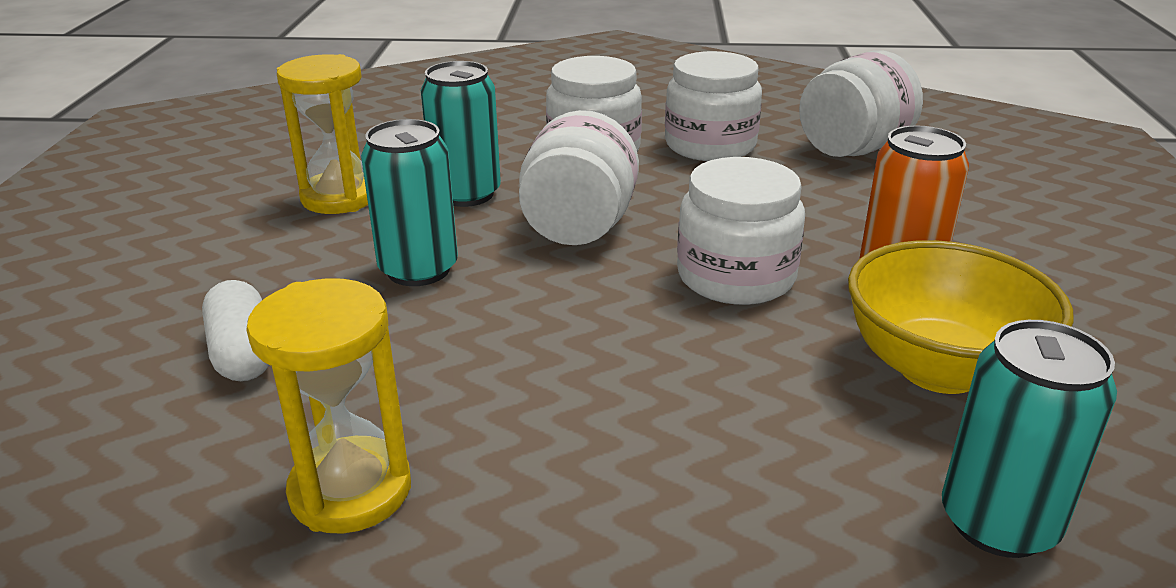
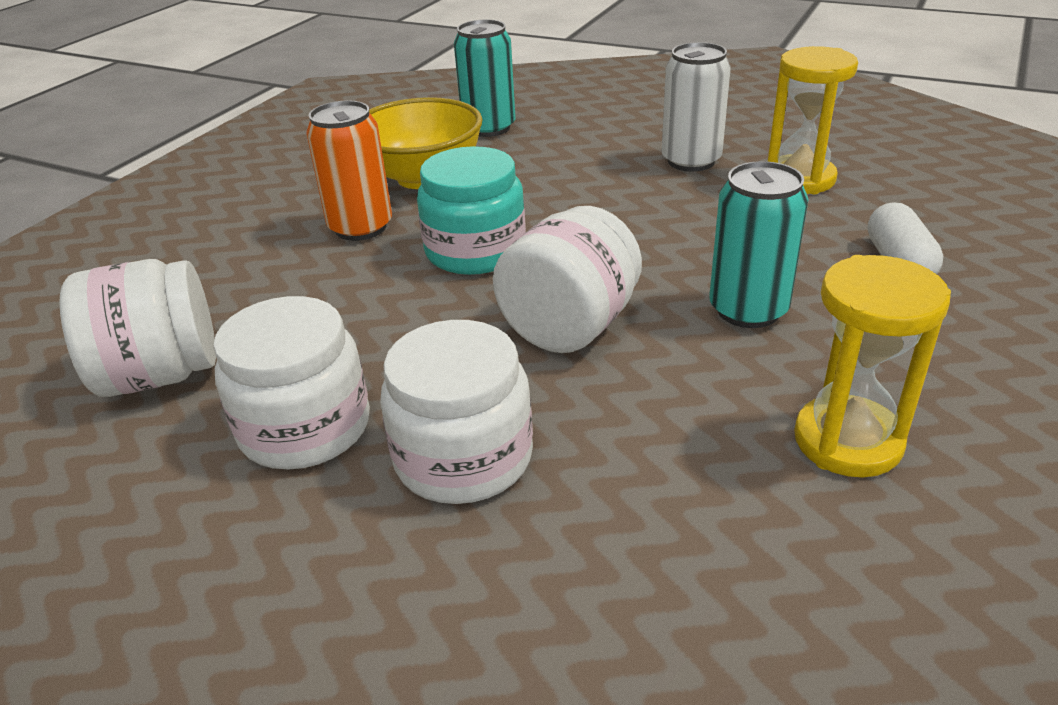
camera: 155 degrees left, 5 degrees up
turquoise can [421,61,501,207] -> none
white jar [677,157,805,305] -> turquoise jar [417,146,526,275]
none -> white can [662,42,731,172]

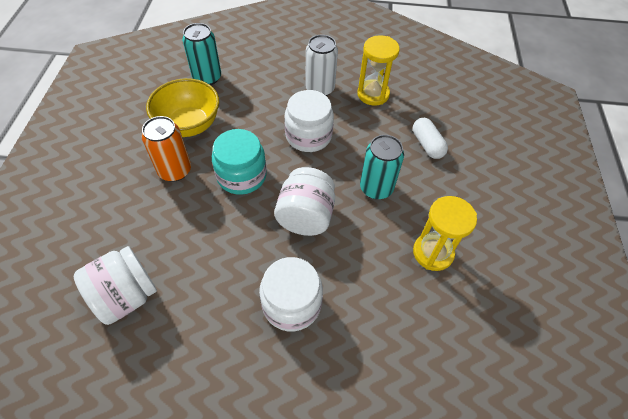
camera: 25 degrees left, 20 degrees up
white jar [213,296,370,469] -> white jar moved to [284,90,334,152]

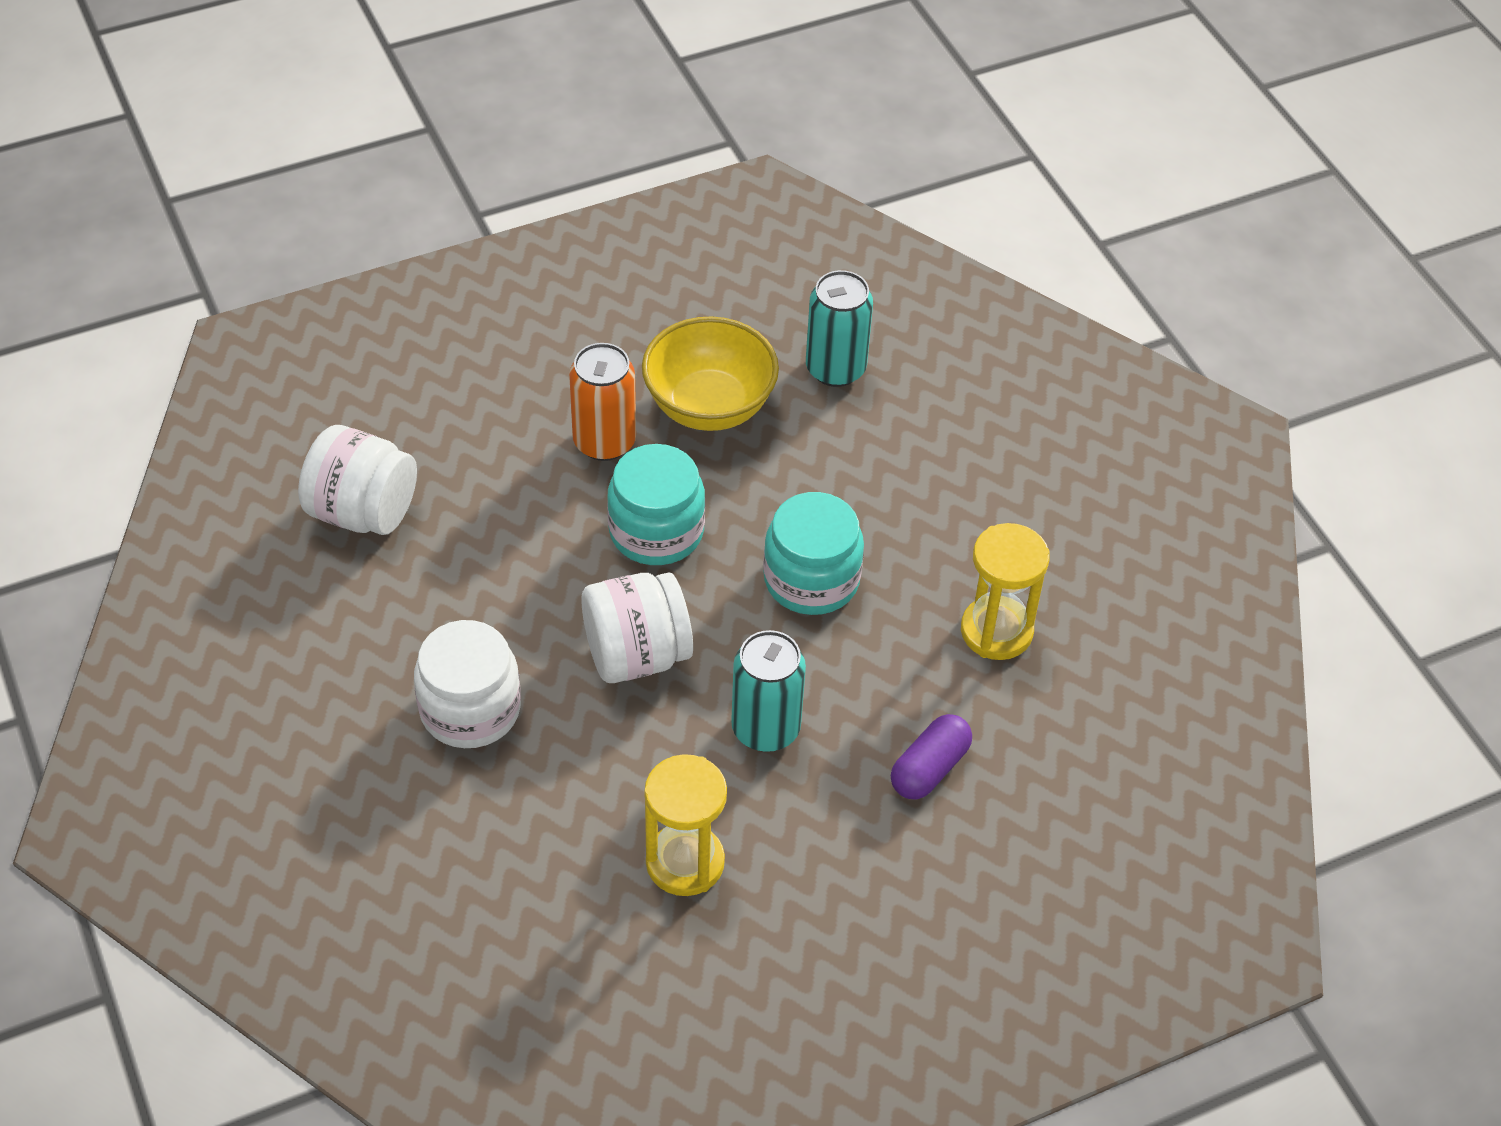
camera: 60 degrees right, 5 degrees down
white jar [284,90,334,152] -> turquoise jar [763,492,864,615]
white can [305,35,338,96] -> none
white capsule [413,118,448,159] -> purple capsule [891,714,972,799]

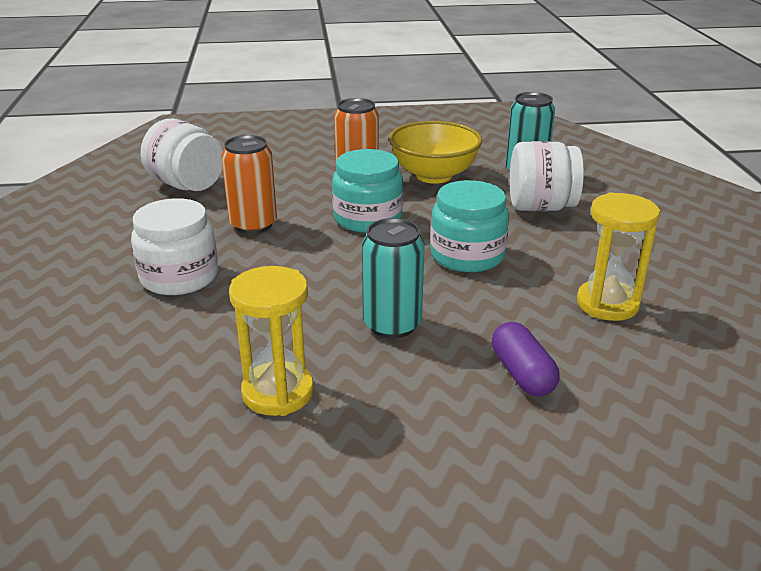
camera: 20 degrees right, 20 degrees down
white jar [582,572,693,683] -> white jar moved to [510,141,584,211]
purple capsule [891,714,972,799] -> purple capsule turned 75 degrees counterclockwise [492,322,560,397]
none -> orange can [221,135,277,234]

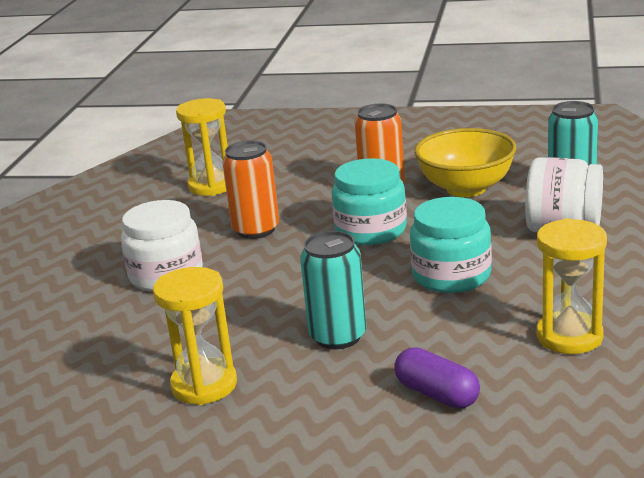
camera: 20 degrees right, 5 degrees down
white jar [141,118,223,191] -> yellow hourglass [176,98,228,196]
purple capsule [492,322,560,397] -> purple capsule turned 45 degrees counterclockwise [394,347,480,409]

